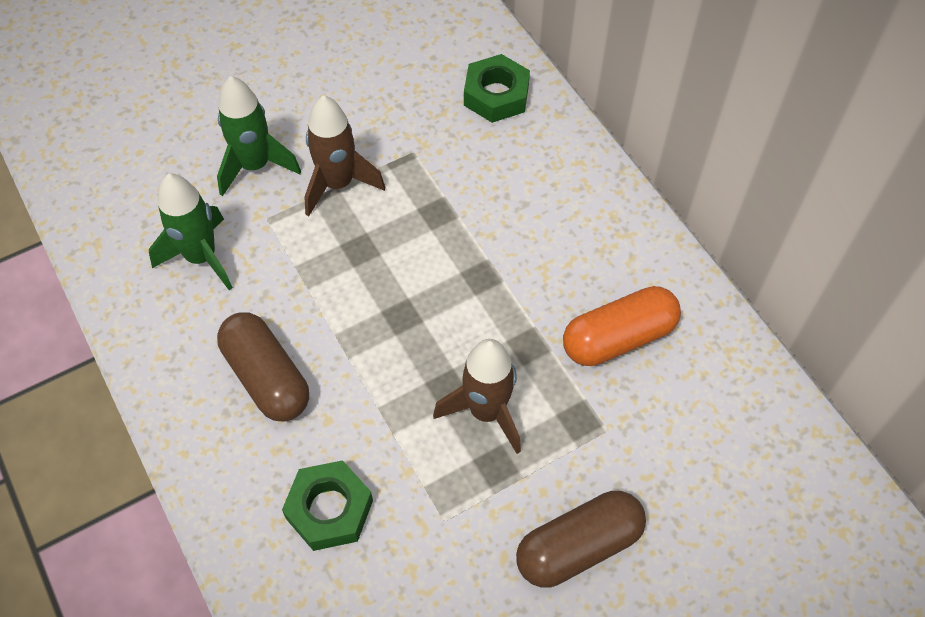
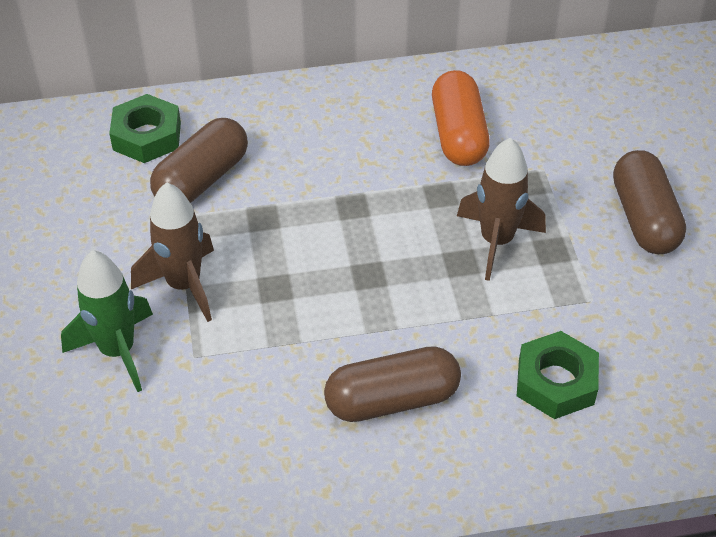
camera: 70 degrees left, 10 degrees down
green rocket [149,174,233,290] -> none
none -> brown capsule [150,118,248,203]

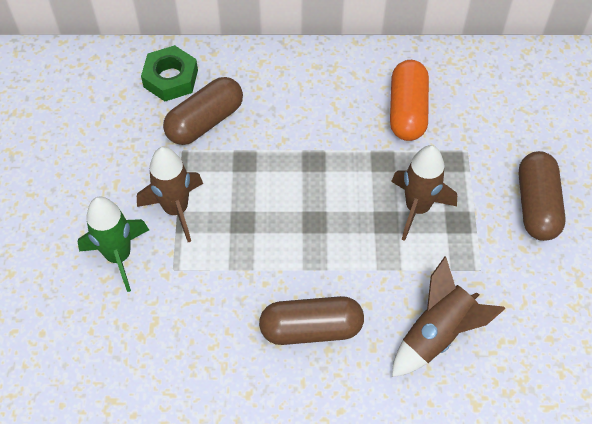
camera: 10 degrees right, 10 degrees up
green nut [517,331,599,419] -> brown rocket [392,256,506,377]

